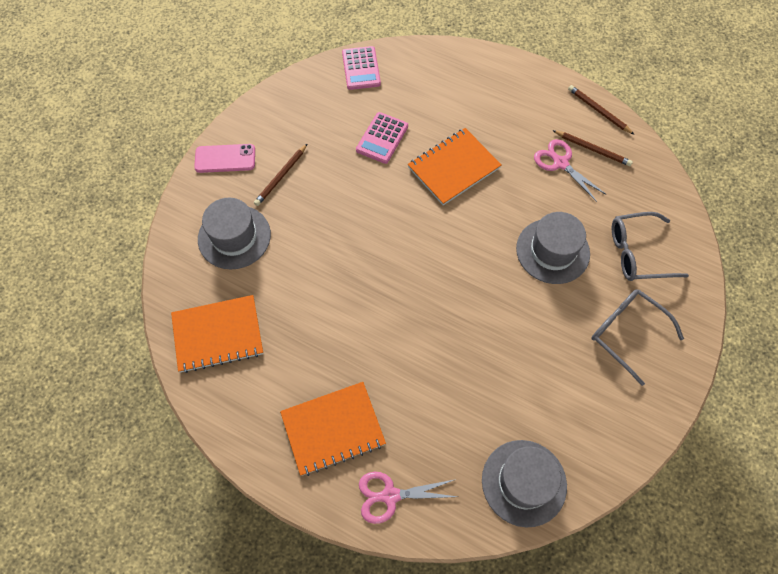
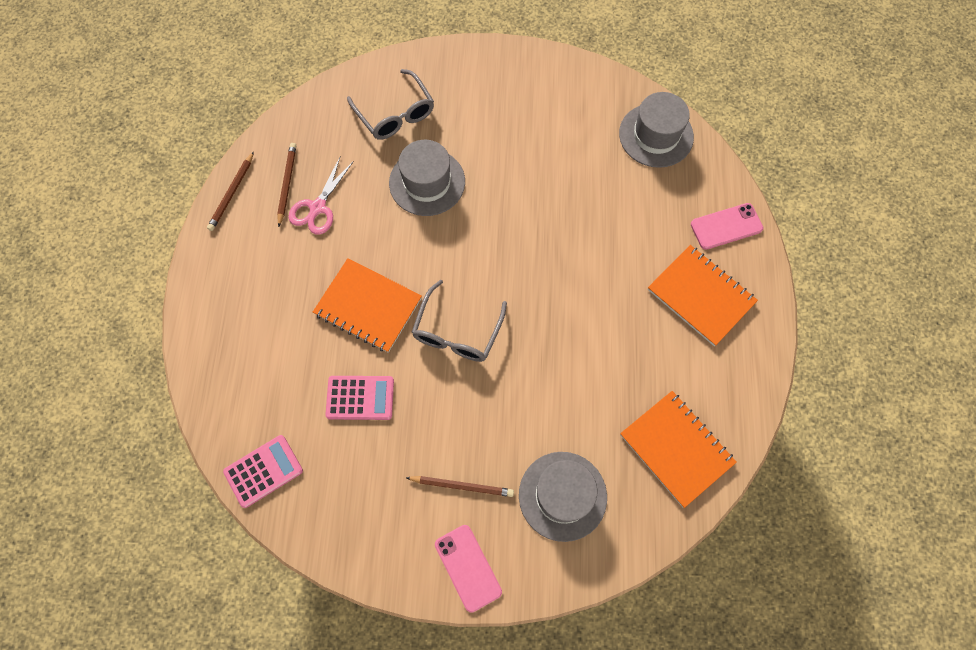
camera: 115 degrees left, 5 degrees up
pink scissors [359,472,457,524] -> pink phone [691,203,764,250]
grey glasses [591,289,684,386] -> grey glasses moved to [412,279,507,362]

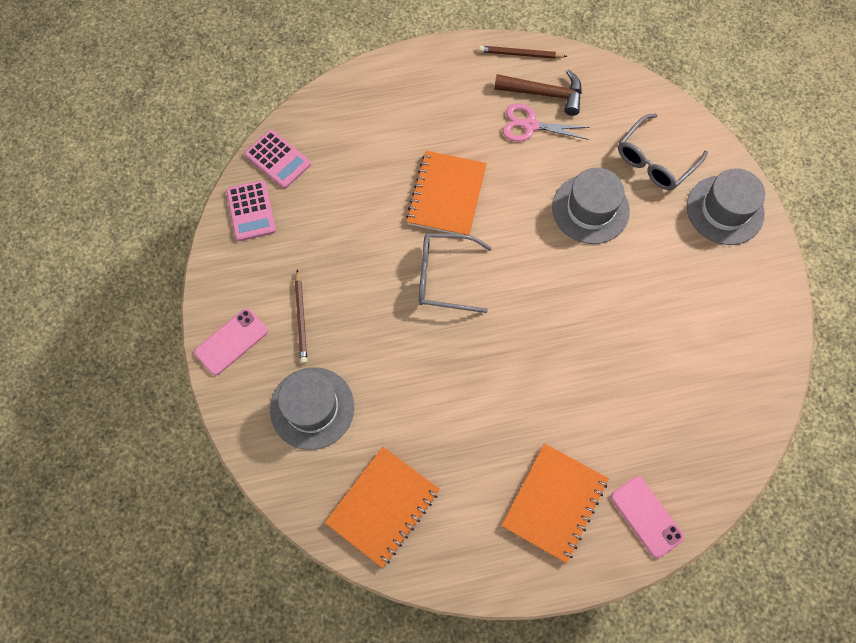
camera: 75 degrees right, 0 degrees up
brown pencil [277,143,296,227] -> brown hammer [494,69,582,116]
pink calculator [325,376,394,420] -> pink calculator moved to [226,180,276,241]
grey hat [619,92,694,168] -> grey hat moved to [687,168,765,245]

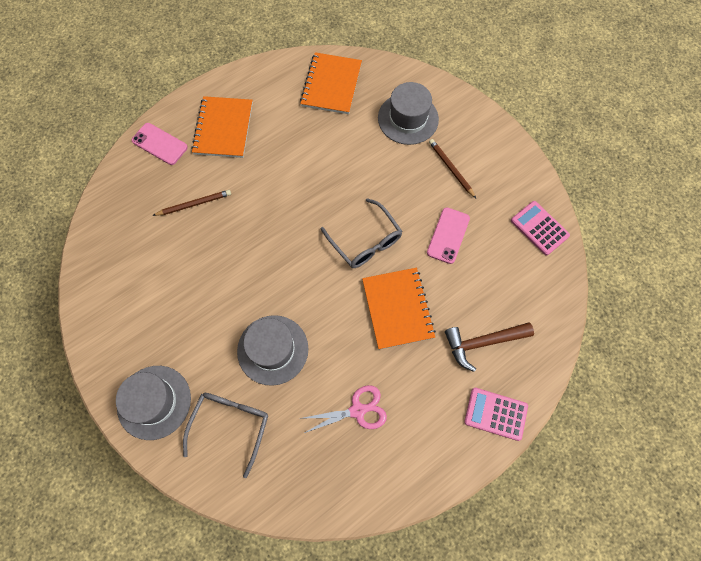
camera: 155 degrees right, 0 degrees up
pink phone [194,308,268,375] -> pink phone moved to [427,207,470,264]
pink calculator [244,130,311,189] -> pink calculator moved to [464,388,528,441]
grey glasses [419,233,492,313] -> grey glasses turned 75 degrees clockwise [321,198,402,268]
brown pencil [479,46,568,59] -> brown pencil moved to [152,190,231,216]
brown hammer [494,69,582,116] -> brown hammer moved to [445,323,534,372]

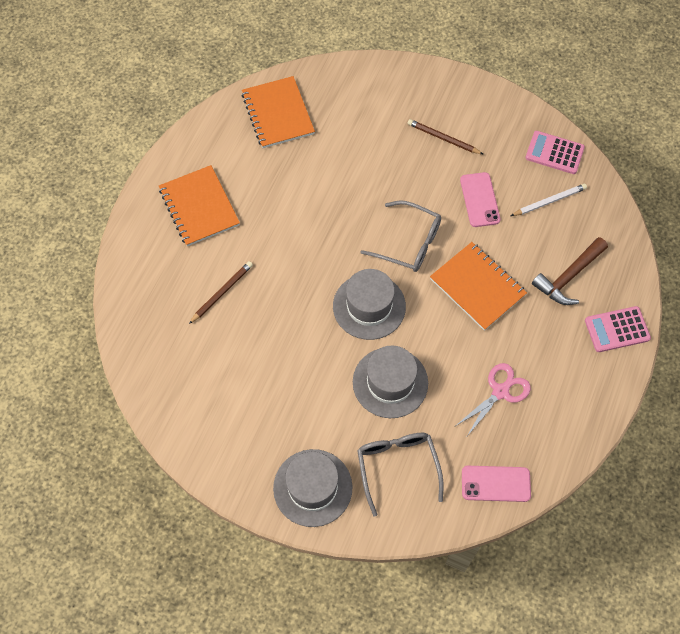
camera: 30 degrees left, 5 degrees down
pink phone [132,123,188,165] -> pink phone moved to [462,466,531,502]
grey hat [378,82,439,145] -> grey hat moved to [333,269,406,340]
none -> white pencil [511,184,587,216]

